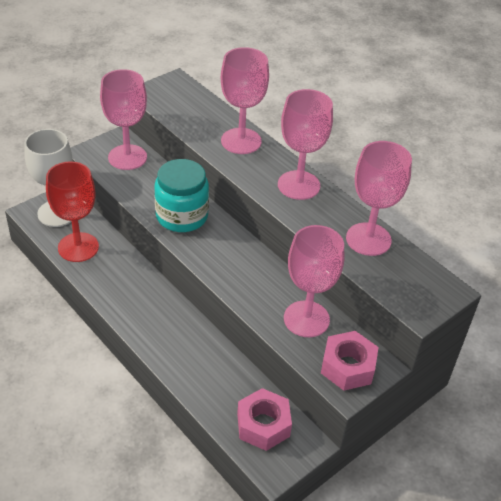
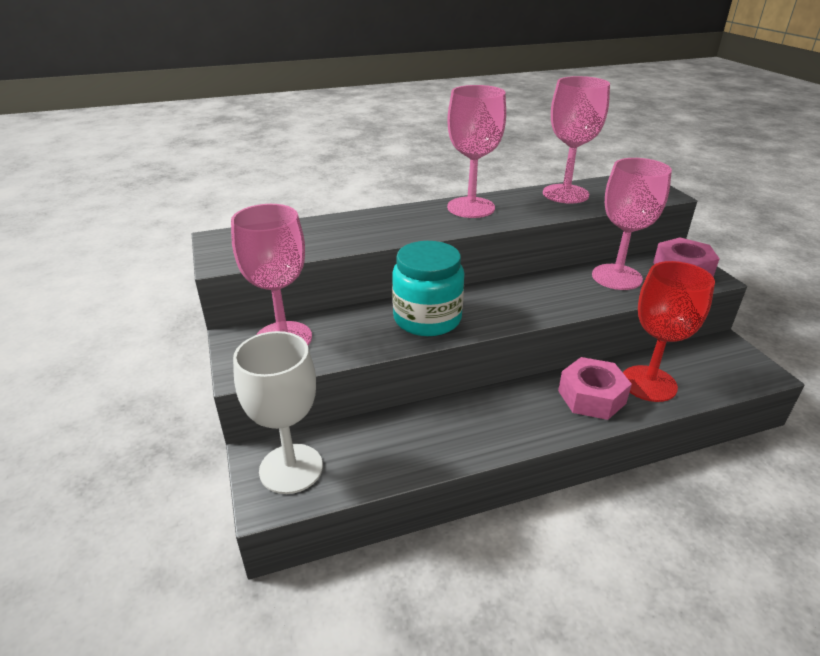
camera: 65 degrees left, 10 degrees down
red goblet [46,161,99,262] -> red goblet moved to [623,261,715,402]
pink goblet [221,47,269,154] -> none
pink nut [237,388,292,451] -> pink nut moved to [558,357,632,420]

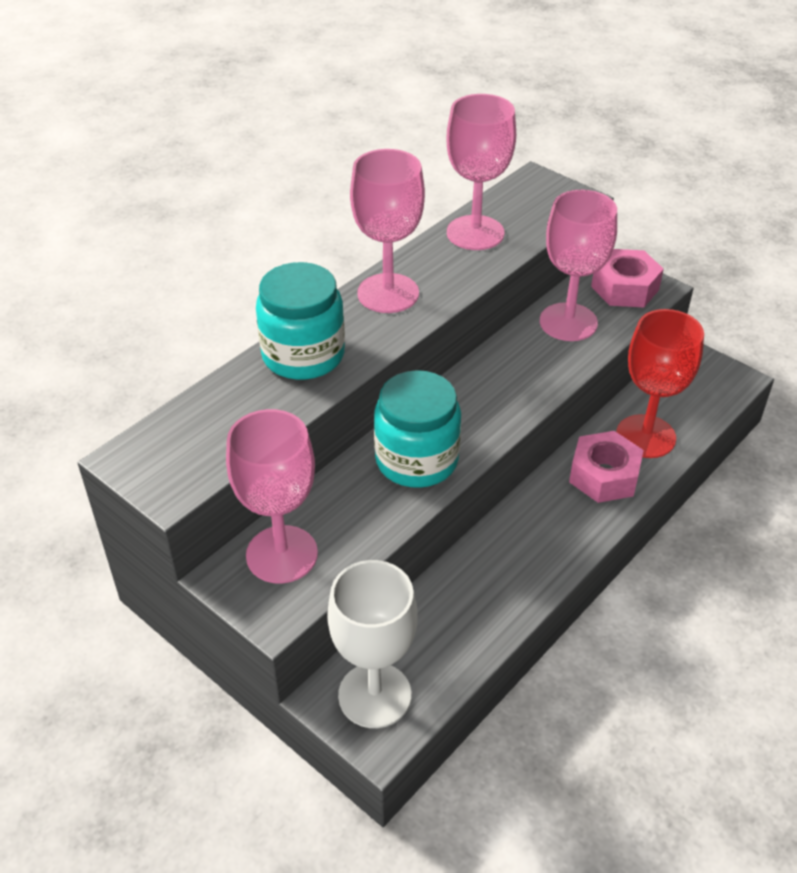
camera: 30 degrees left, 10 degrees up
none -> turquoise jar [256,262,345,380]

